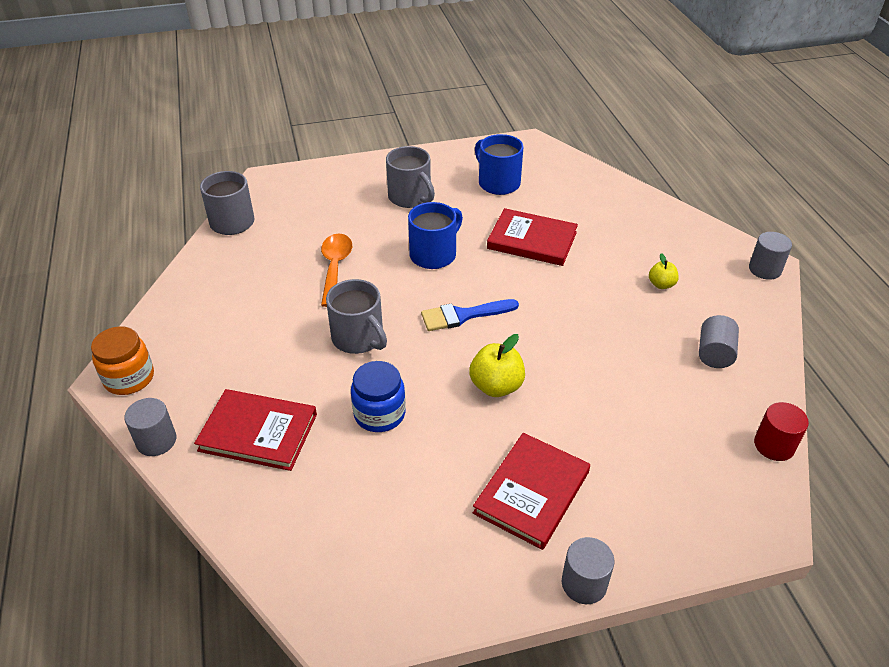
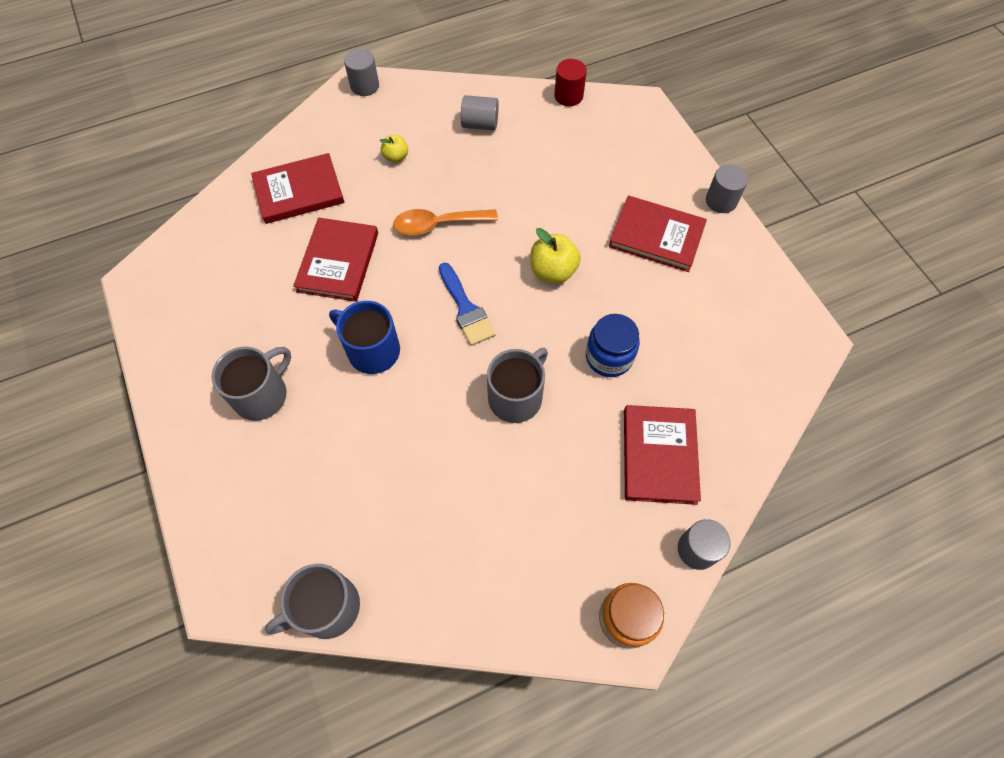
camera: 100 degrees left, 20 degrees up
orange spoon [321,234,352,307] -> orange spoon moved to [393,209,498,236]
blue mug [475,134,524,195] -> none
none -> red book [251,153,345,224]

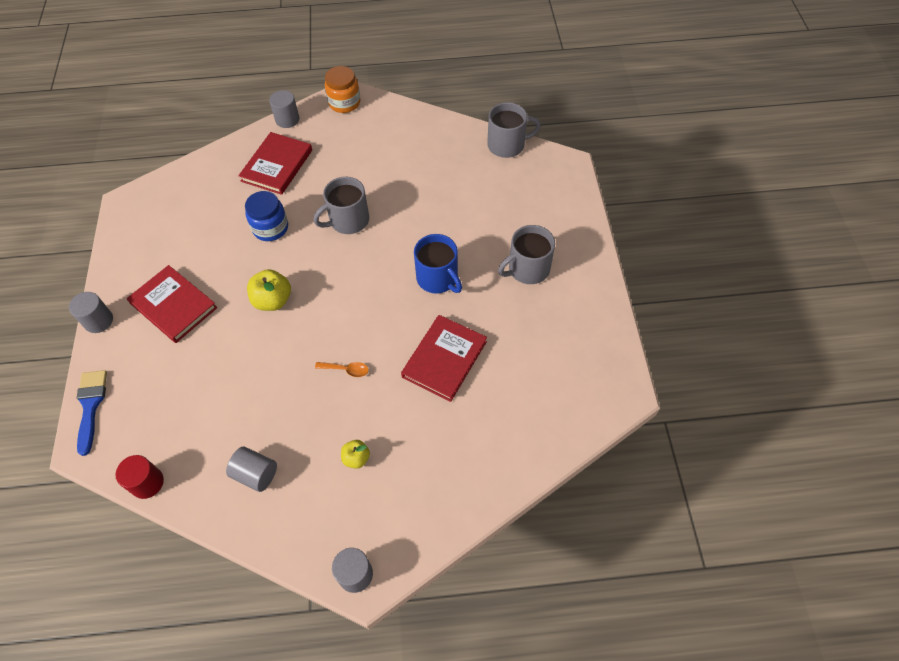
camera: 160 degrees left, 5 degrees down
red book [251,153,345,224] -> none
orange spoon [393,209,498,236] -> orange spoon [315,362,369,377], size x0.56
blue brush [439,263,495,346] -> blue brush moved to [77,370,107,456]

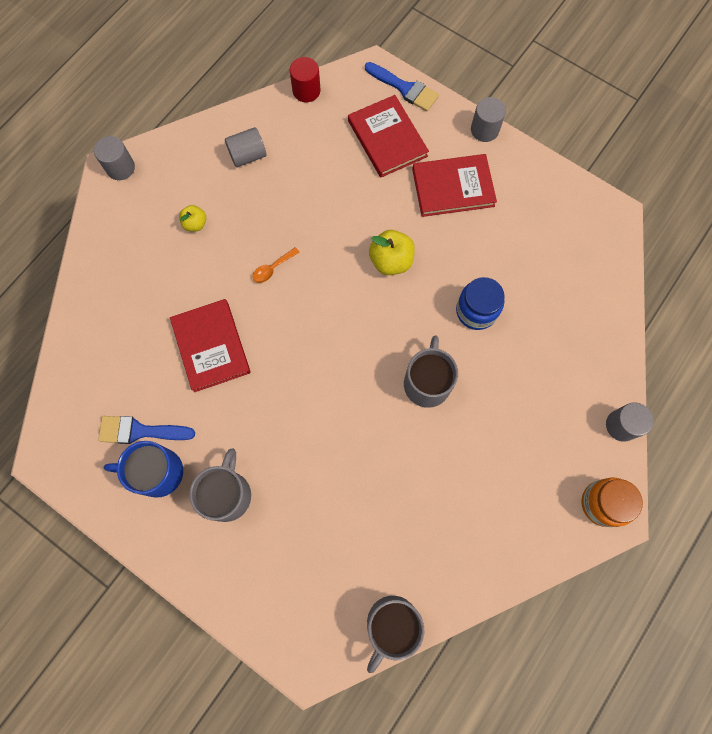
camera: 130 degrees right, 15 degrees up
red book [238,132,312,195] -> red book moved to [348,95,429,177]
blue mug [414,234,462,294] -> blue mug moved to [104,441,183,498]
none -> blue brush [98,416,195,444]

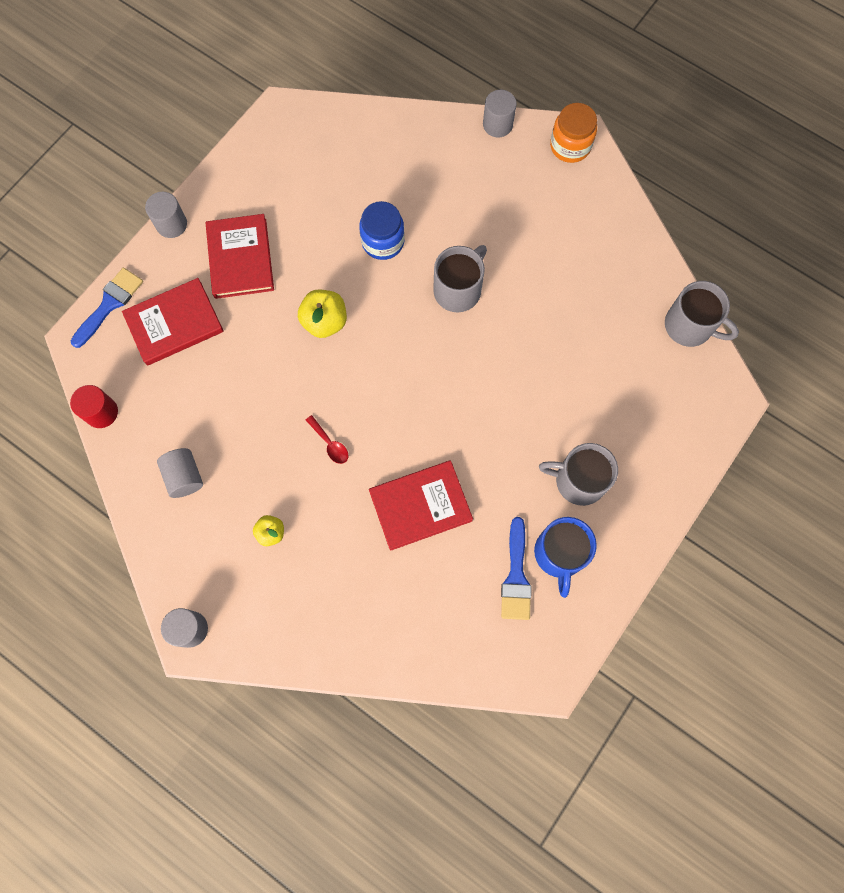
camera: 90 degrees left, 0 degrees up
orange spoon [252,247,300,283] -> red spoon [306,415,348,464]
grey mug [404,335,458,408] -> grey mug turned 120 degrees clockwise [433,245,487,312]

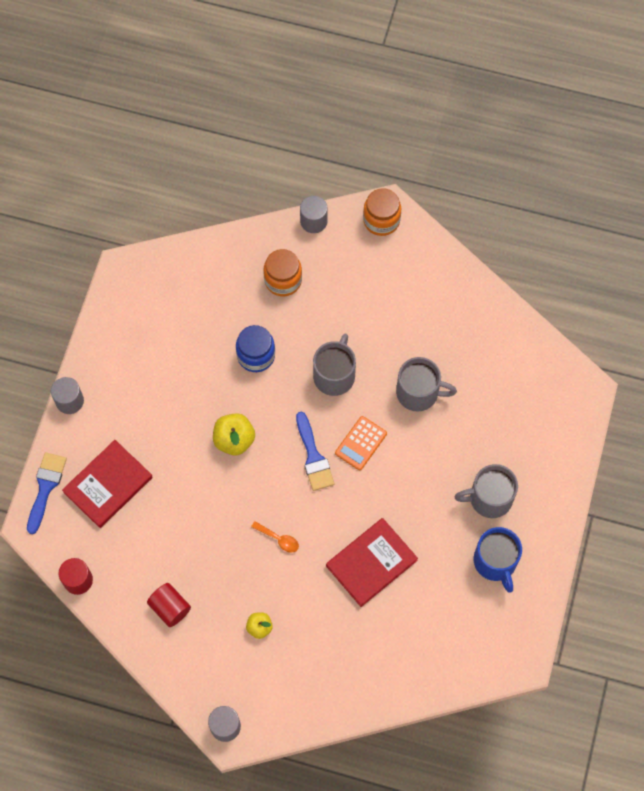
camera: 20 degrees left, 5 degrees down
grey cylinder [157,448,203,498] -> red cylinder [147,583,191,627]
red book [206,214,274,299] -> none
red spoon [306,415,348,464] -> orange spoon [251,521,299,553]
blue brush [501,517,532,620] -> blue brush moved to [296,412,334,491]
grey mug [665,281,739,347] -> grey mug moved to [396,357,457,412]
none -> orange jar [264,249,302,296]
none -> orange calculator [335,416,387,470]

